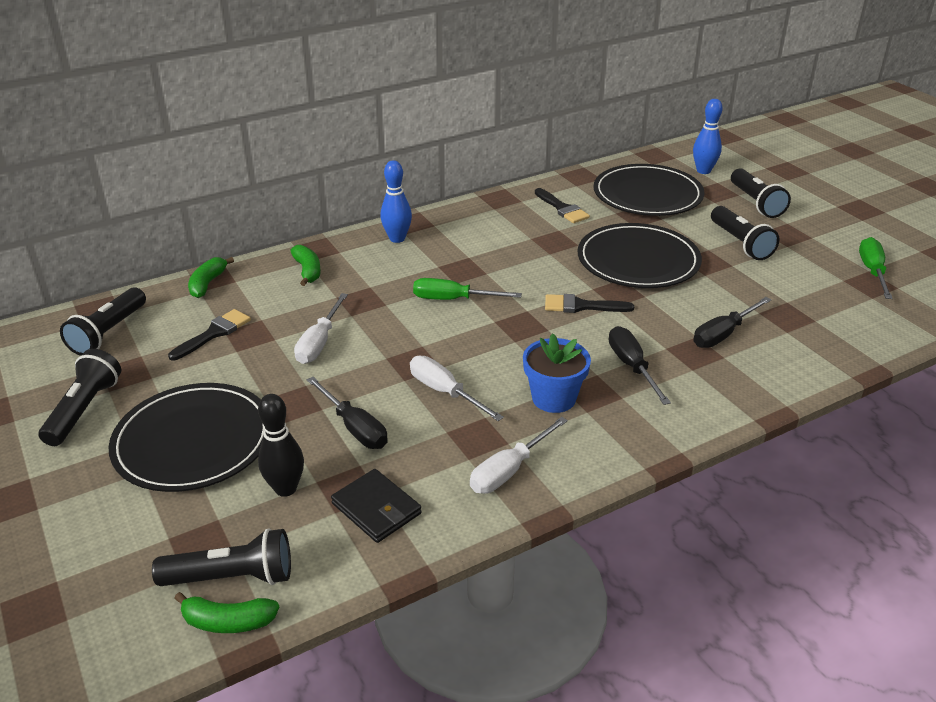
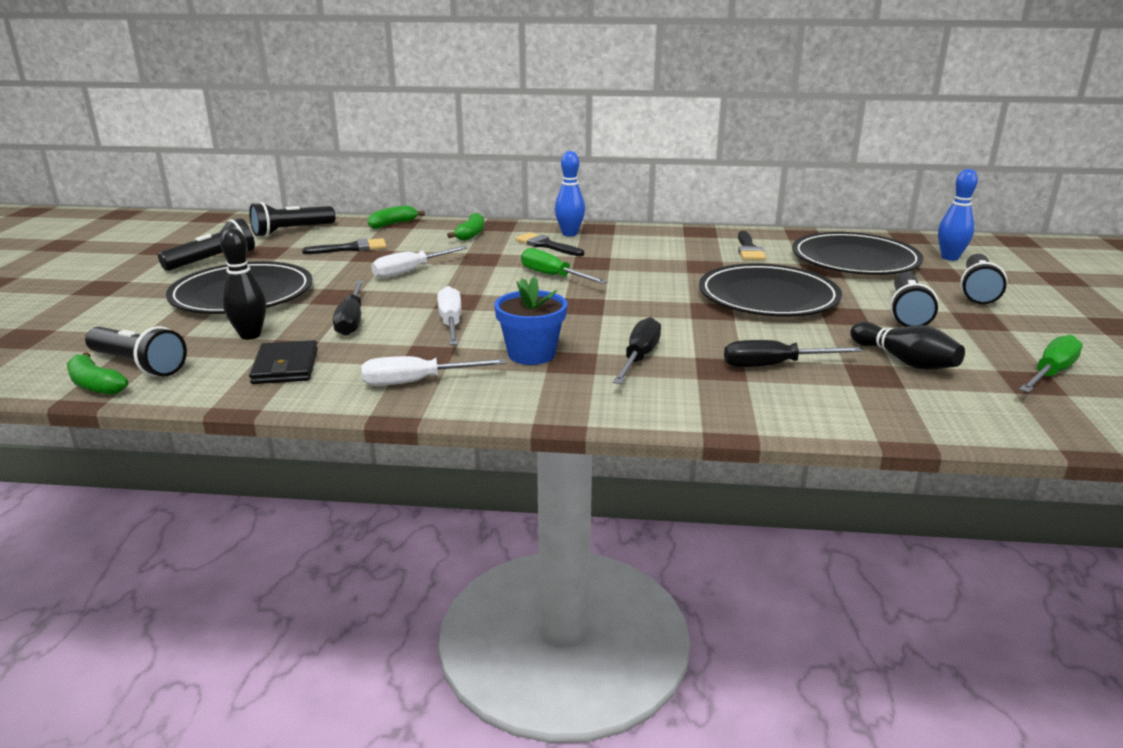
camera: 35 degrees right, 10 degrees down
black brush [545,294,634,313] -> black brush moved to [515,232,584,256]
none -> black bowling pin [850,321,965,370]

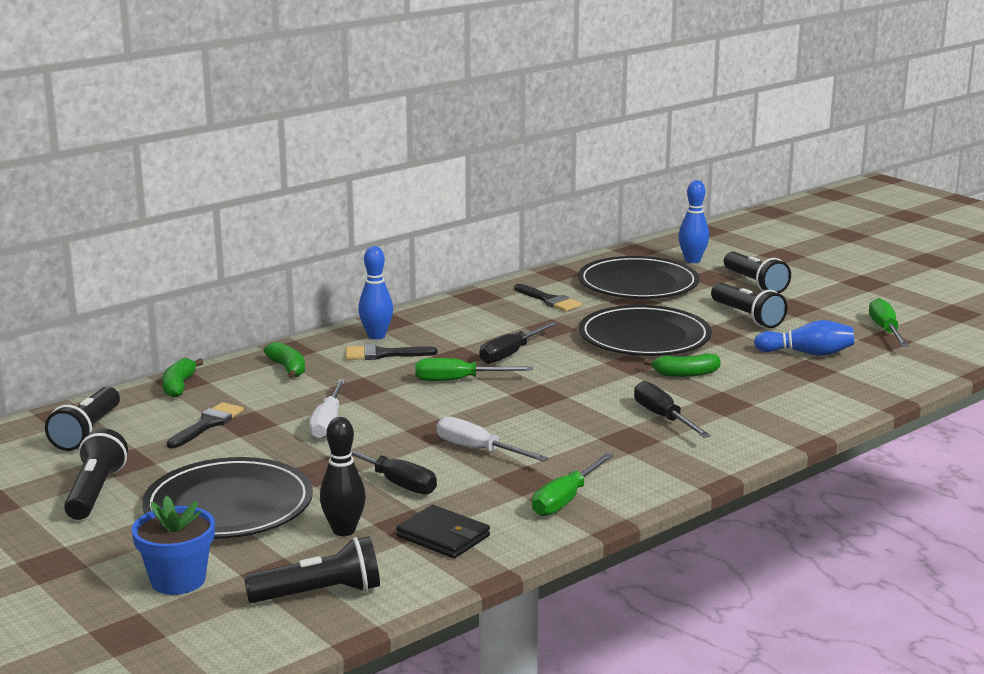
camera: 45 degrees left, 5 degrees down
green banana [67,352,128,395] -> green banana moved to [644,353,721,377]
white screwdriver [361,356,507,386] -> green screwdriver [532,453,613,516]
blue flower pot [494,276,567,365] -> blue flower pot moved to [132,496,215,595]
black screwdriver [724,340,862,367] -> black screwdriver moved to [479,322,557,364]
black bowling pin [850,321,965,370] -> blue bowling pin [754,320,854,356]

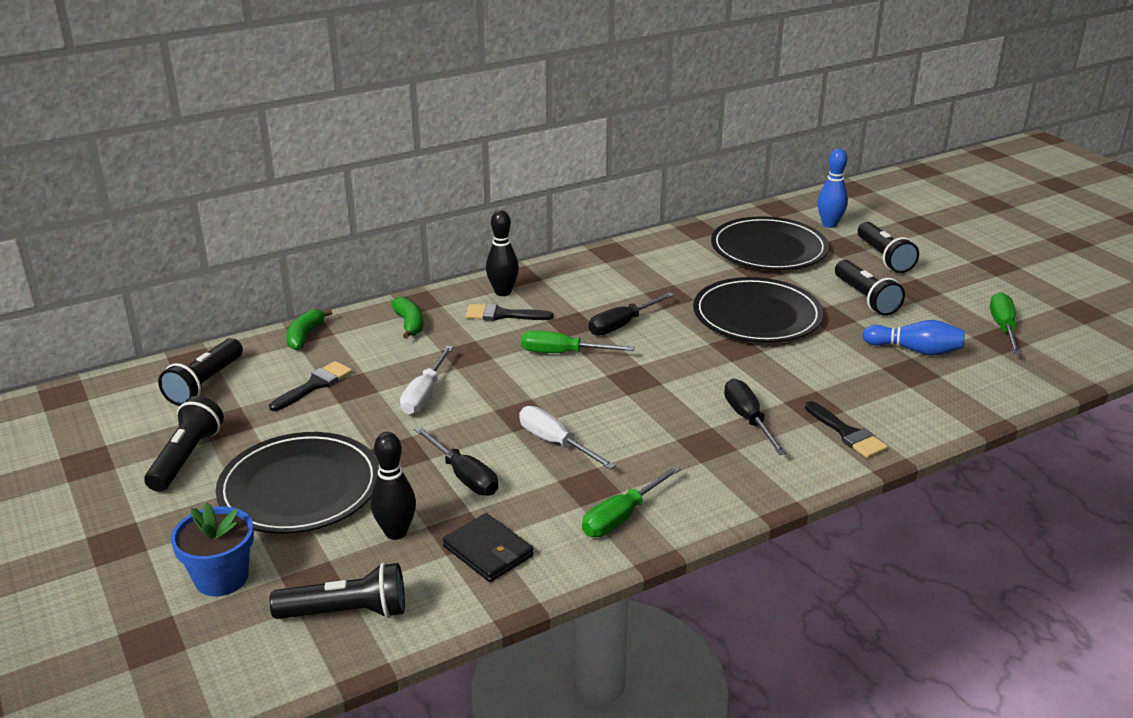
camera: 10 degrees right, 10 degrees up
blue bowling pin [358,246,393,340] -> black bowling pin [486,210,519,296]
black brush [514,284,582,312] -> black brush moved to [805,401,888,458]
green banana [644,353,721,377] -> none

